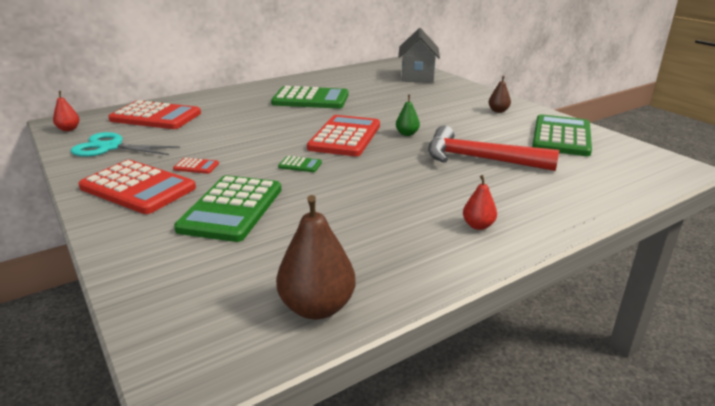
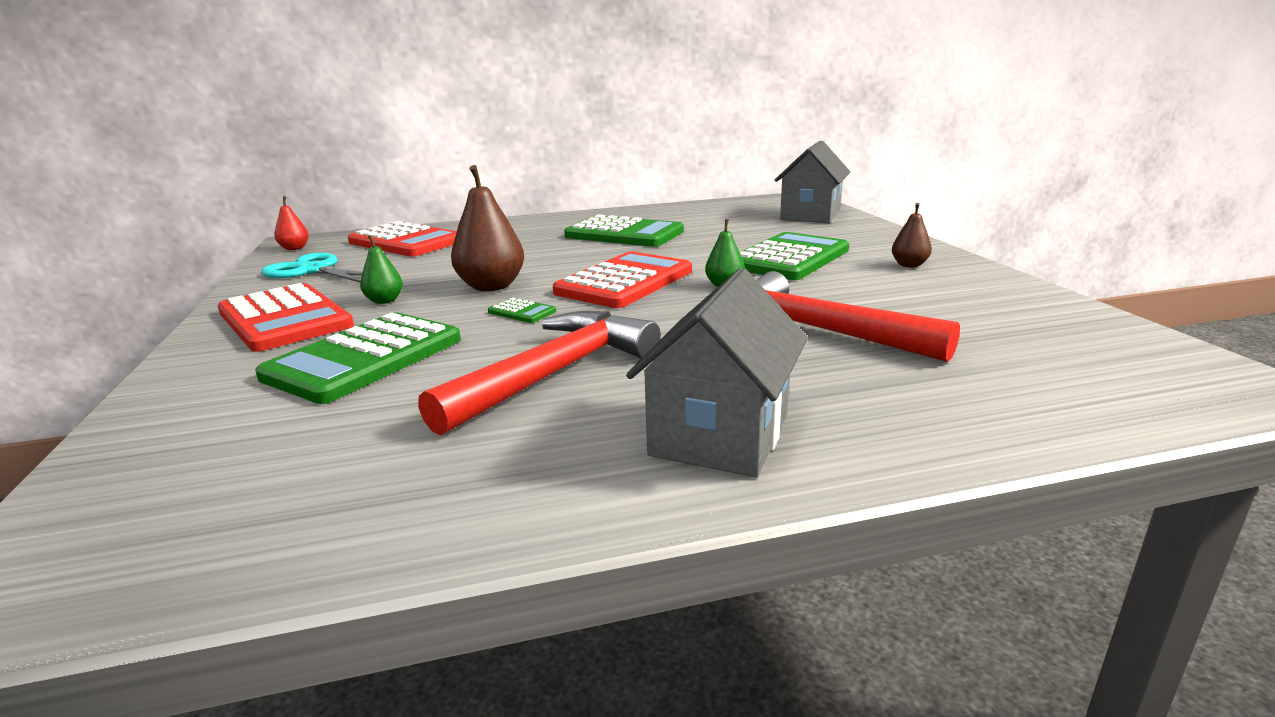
camera: 20 degrees right, 5 degrees down
red calculator [173,158,219,174] -> green pear [360,235,403,304]
brown pear [276,195,356,319] -> brown pear moved to [451,165,524,291]
red pear [463,175,497,230] -> grey house [626,268,808,477]
green calculator [532,114,592,156] -> green calculator moved to [740,232,849,280]
none -> red hammer [418,311,661,435]

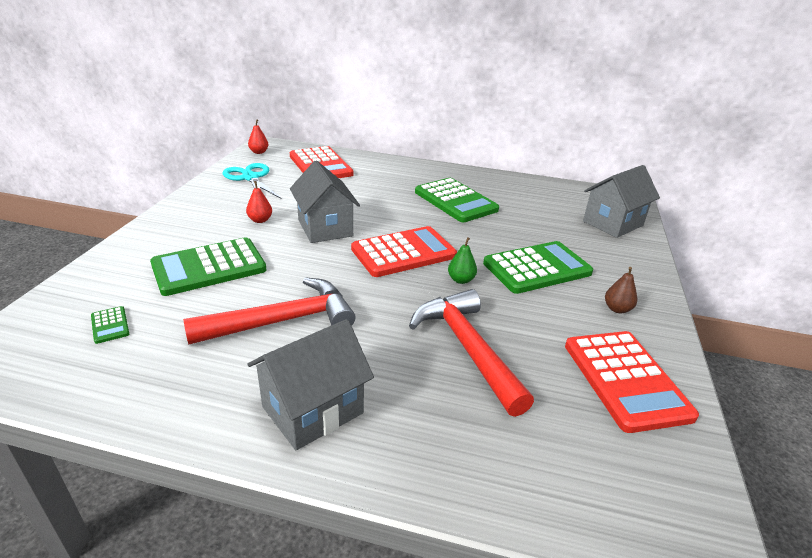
camera: 25 degrees right, 10 degrees up
red calculator [218,283,354,352] -> red calculator moved to [565,331,699,433]
green pear [360,235,403,304] -> red pear [246,181,272,223]
brown pear [451,165,524,291] -> grey house [290,160,360,243]
green calculator [488,298,556,323] -> green calculator moved to [91,306,129,344]

